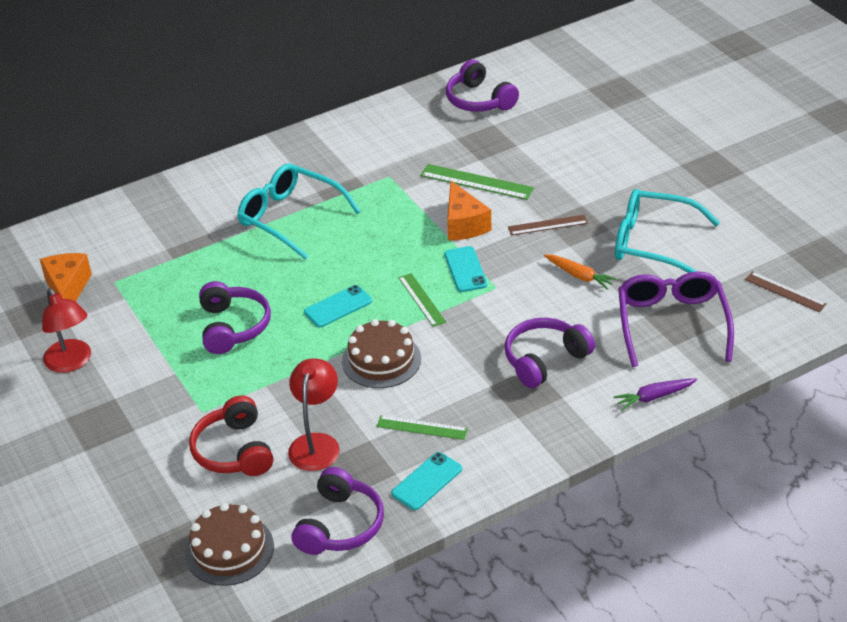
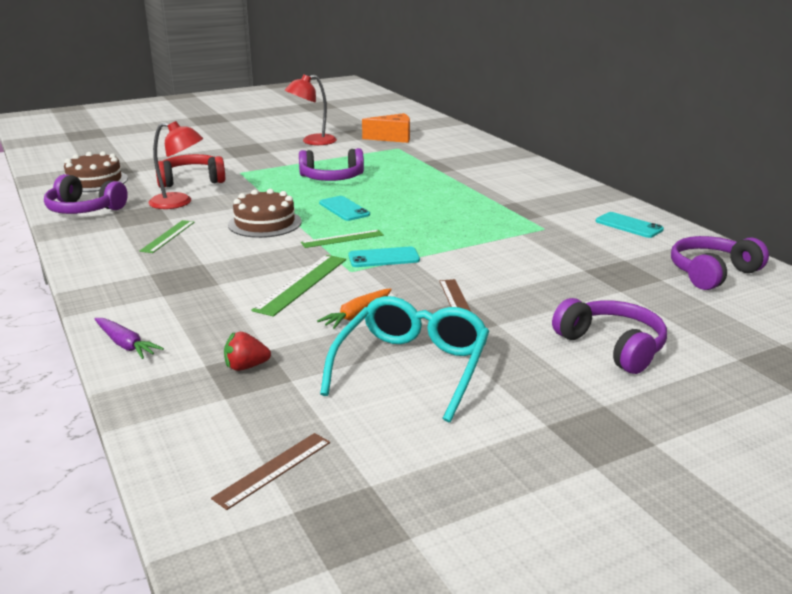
camera: 90 degrees right, 15 degrees down
turquoise glasses [237,163,361,260] -> none
turquoise phone [391,452,462,510] -> turquoise phone moved to [596,212,664,238]
green ruler [420,164,534,200] -> green ruler moved to [251,255,346,317]
orange cheese [447,181,492,240] -> none
purple headphones [505,318,595,388] -> purple headphones moved to [552,298,667,374]
purple carrot [613,378,697,411] -> purple carrot turned 150 degrees clockwise [94,318,164,359]
purple glasses [618,271,734,367] -> red strawberry [224,332,271,371]

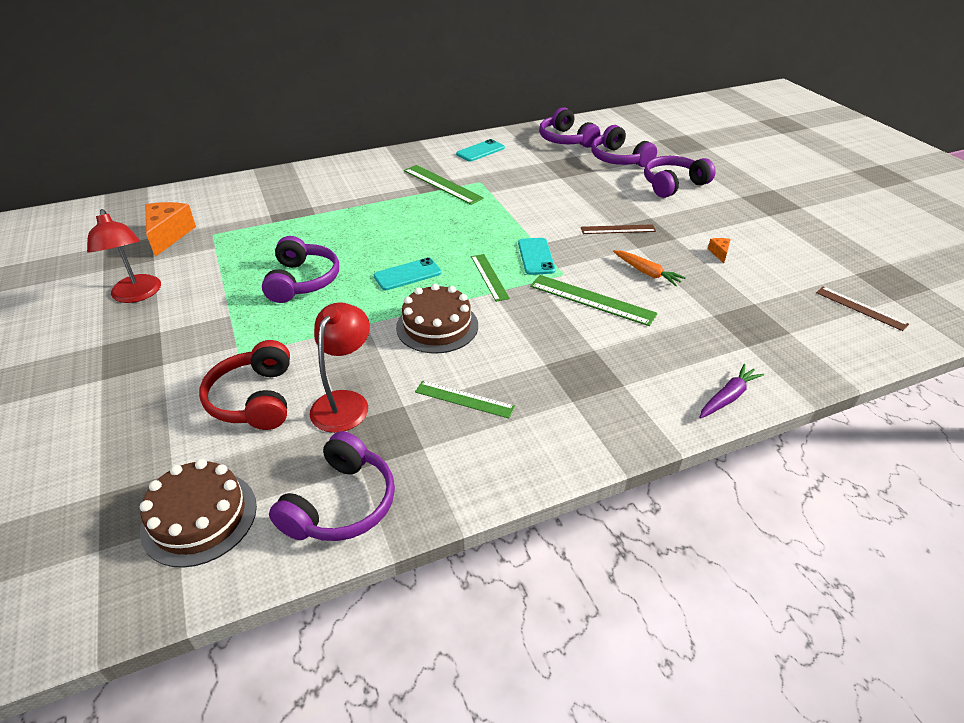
camera: 85 degrees left, 15 degrees up
red strawberry [224,332,271,371] -> none
turquoise glasses [320,296,489,422] -> orange cheese [708,238,731,263]
none -> green ruler [404,165,484,205]
none -> purple headphones [591,125,657,167]

